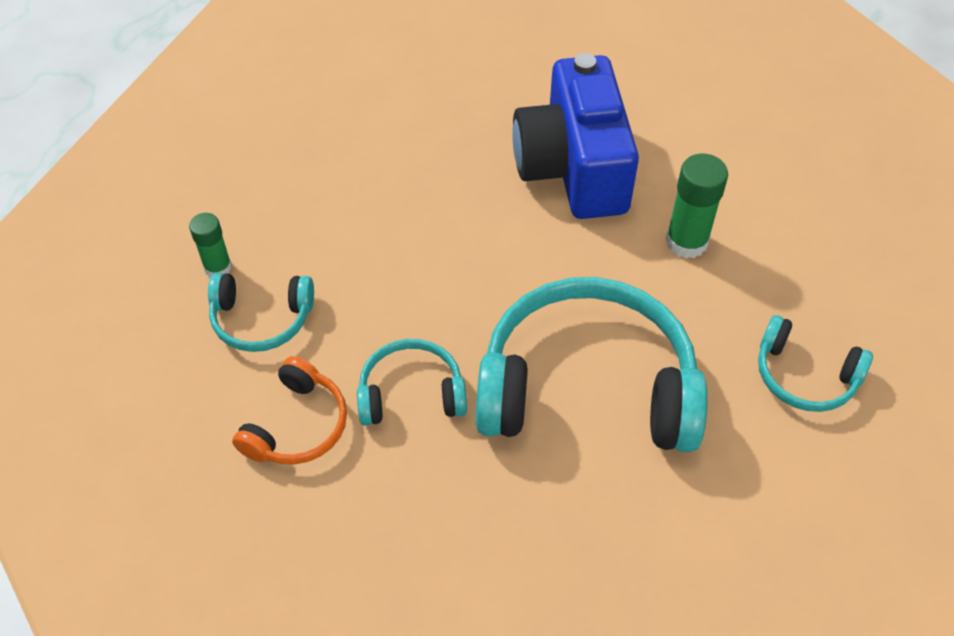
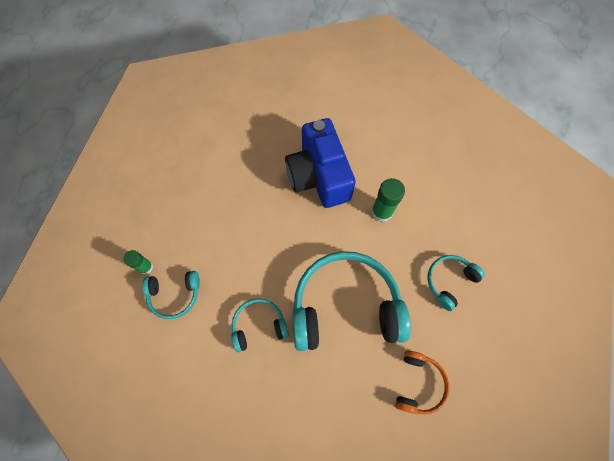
camera: 10 degrees left, 15 degrees up
orange headphones [232,356,347,465] -> orange headphones moved to [395,351,449,414]
turquoise headphones [758,315,873,412] -> turquoise headphones turned 120 degrees clockwise [427,255,485,311]

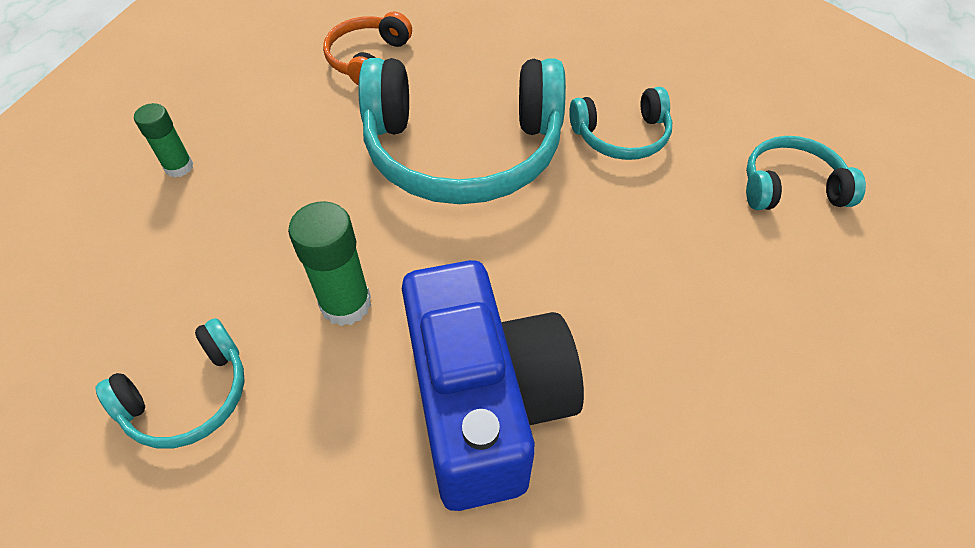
camera: 175 degrees left, 15 degrees down
green glue stick [124,250,153,274] -> green glue stick moved to [134,103,194,177]
turquoise headphones [427,255,485,311] -> turquoise headphones moved to [95,318,245,449]

